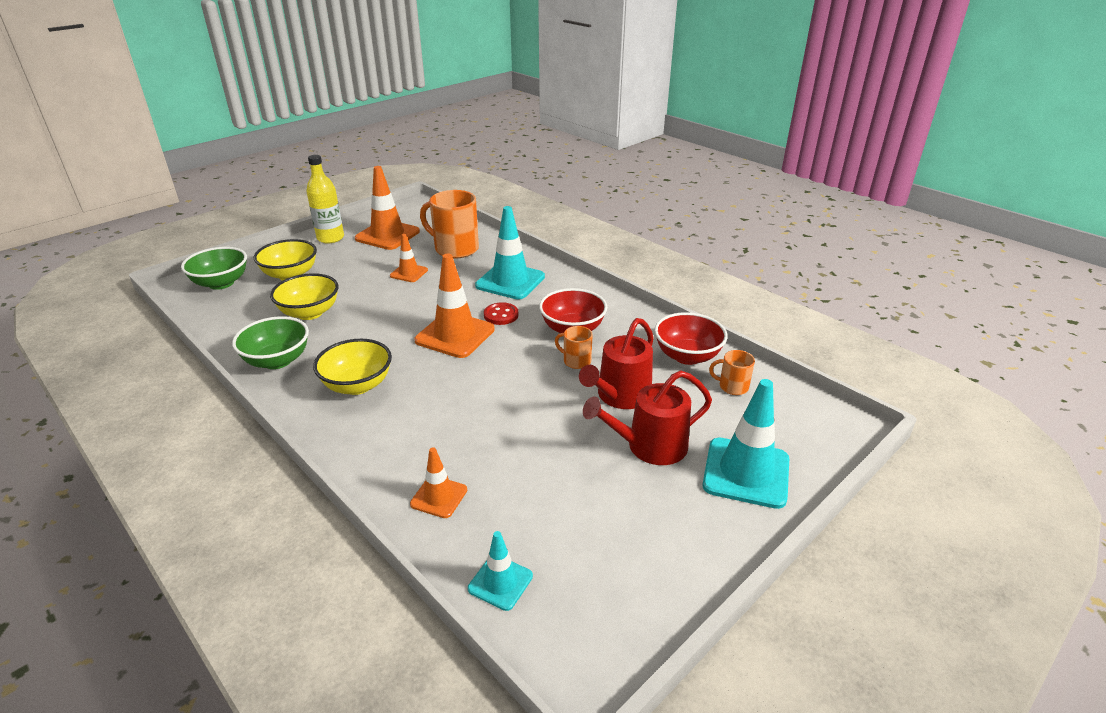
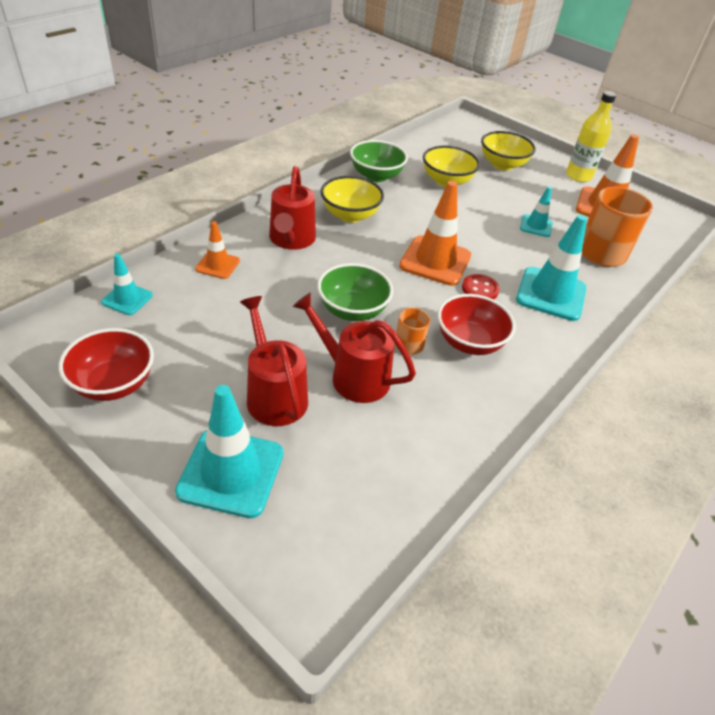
camera: 80 degrees right, 10 degrees up
green bowl [181,247,247,290] -> green bowl moved to [317,263,393,321]
orange traffic cone [390,234,428,282] -> turquoise traffic cone [520,187,553,237]
red bowl [654,312,728,365] -> red bowl moved to [59,328,154,401]
orange mug [709,350,755,395] -> none
none -> red watering can [269,166,316,250]

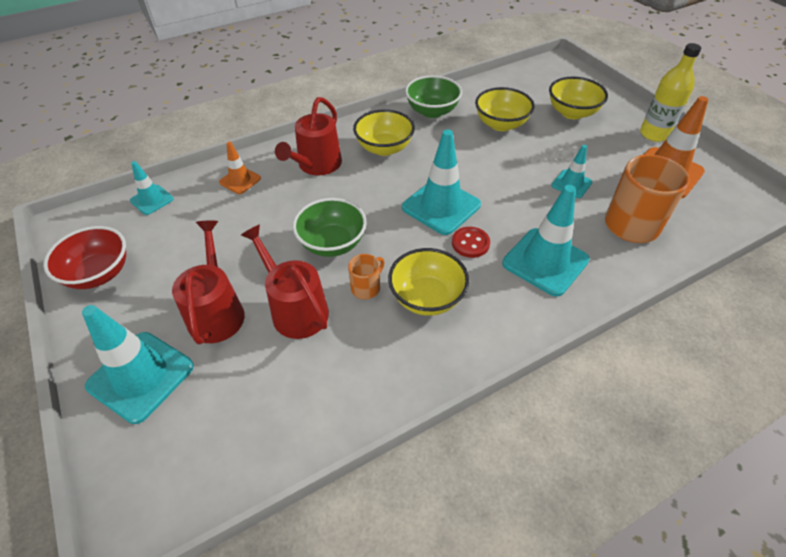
camera: 25 degrees right, 5 degrees up
orange traffic cone [399,181,471,286] -> turquoise traffic cone [402,129,481,235]
red bowl [438,294,516,355] -> yellow bowl [388,248,469,316]

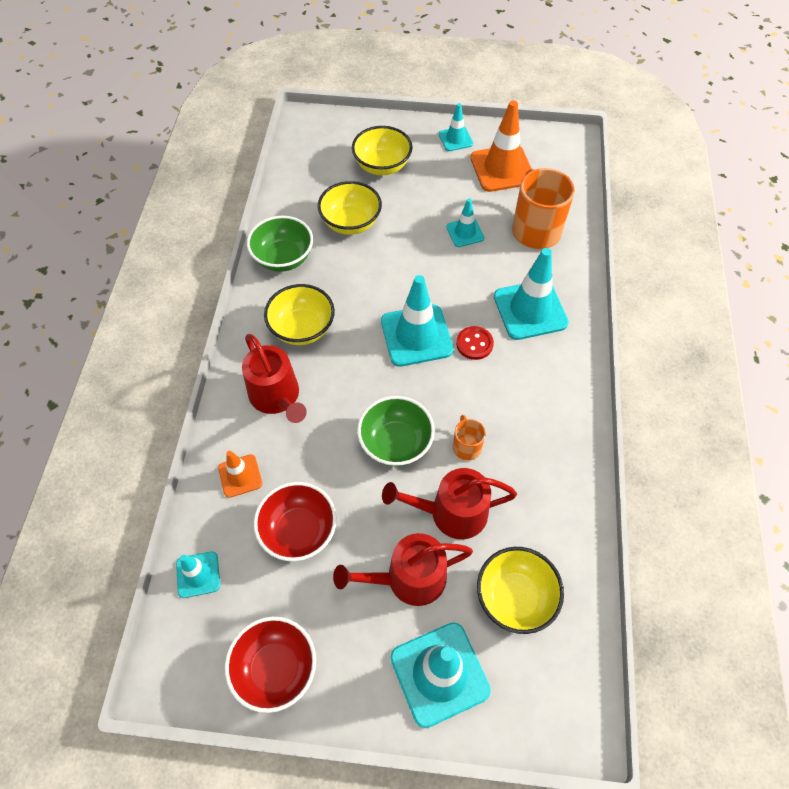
camera: 55 degrees left, 10 degrees up
red watering can [172,220,245,344] -> red watering can turned 45 degrees counterclockwise [333,533,473,606]
yellow bowl [388,248,469,316] -> yellow bowl moved to [477,547,564,634]
yellow bottle [640,43,701,142] -> turquoise traffic cone [439,103,473,151]
none -> red bowl [254,482,337,561]

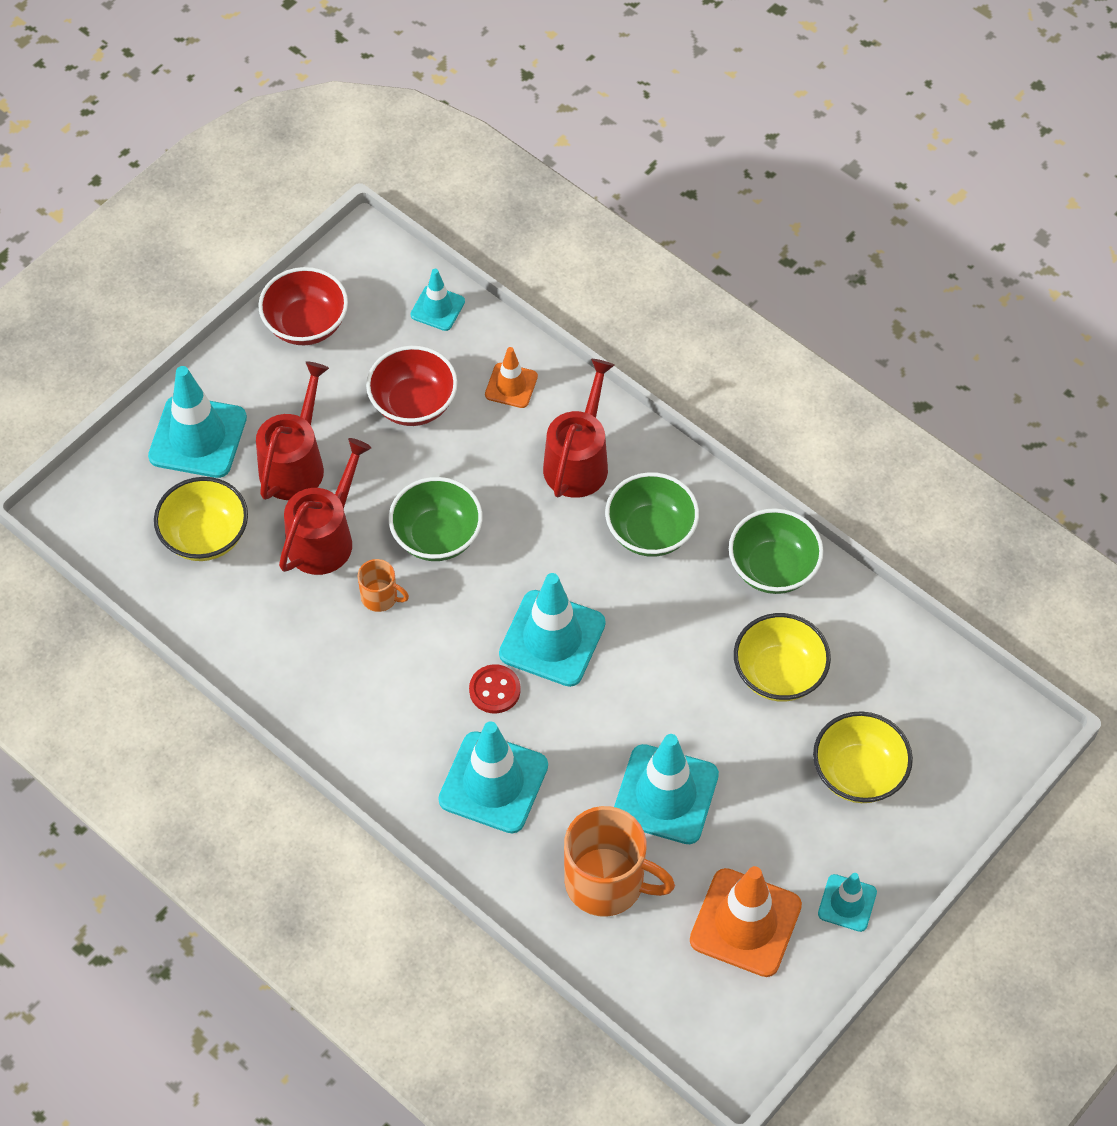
camera: 125 degrees right, 0 degrees up
red watering can [242,334,307,423] -> red watering can turned 105 degrees clockwise [543,359,614,498]
yellow bowl [264,284,335,345] -> green bowl [605,472,699,557]
turquoise traffic cone [446,198,485,247] -> turquoise traffic cone [614,734,719,844], size x1.83

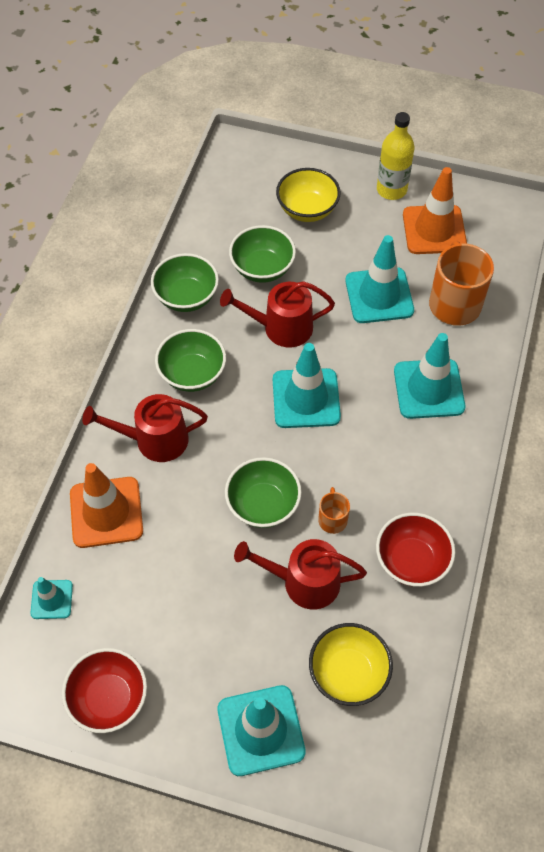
camera: 115 degrees left, 0 degrees up
red watering can [256,361,329,500] -> red watering can moved to [220,281,335,347]
red bowl [366,346,458,426] -> red bowl moved to [376,513,455,587]
red button [469,664,521,714] -> none
orange traffic cone [485,347,538,408] -> orange traffic cone [70,463,143,548], size x1.83
yellow bowl [734,613,831,702] -> green bowl [229,225,296,283]
turquoise traffic cone [818,873,877,932] -> yellow bottle [377,112,415,200]

